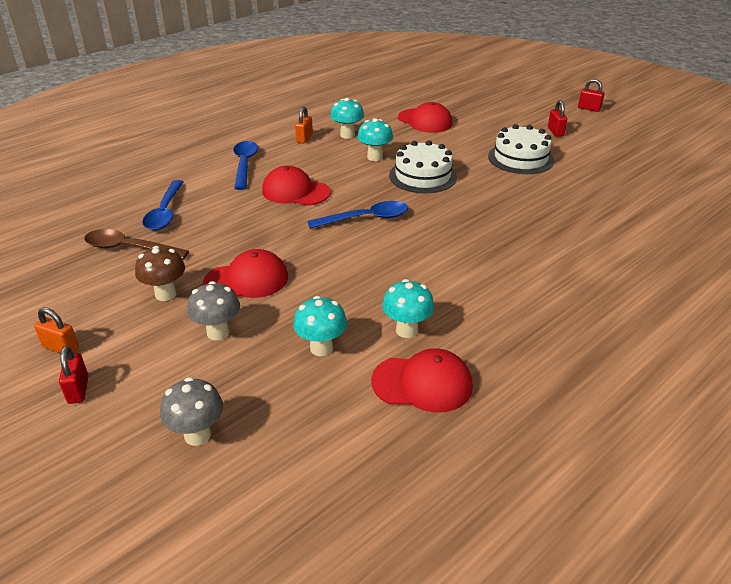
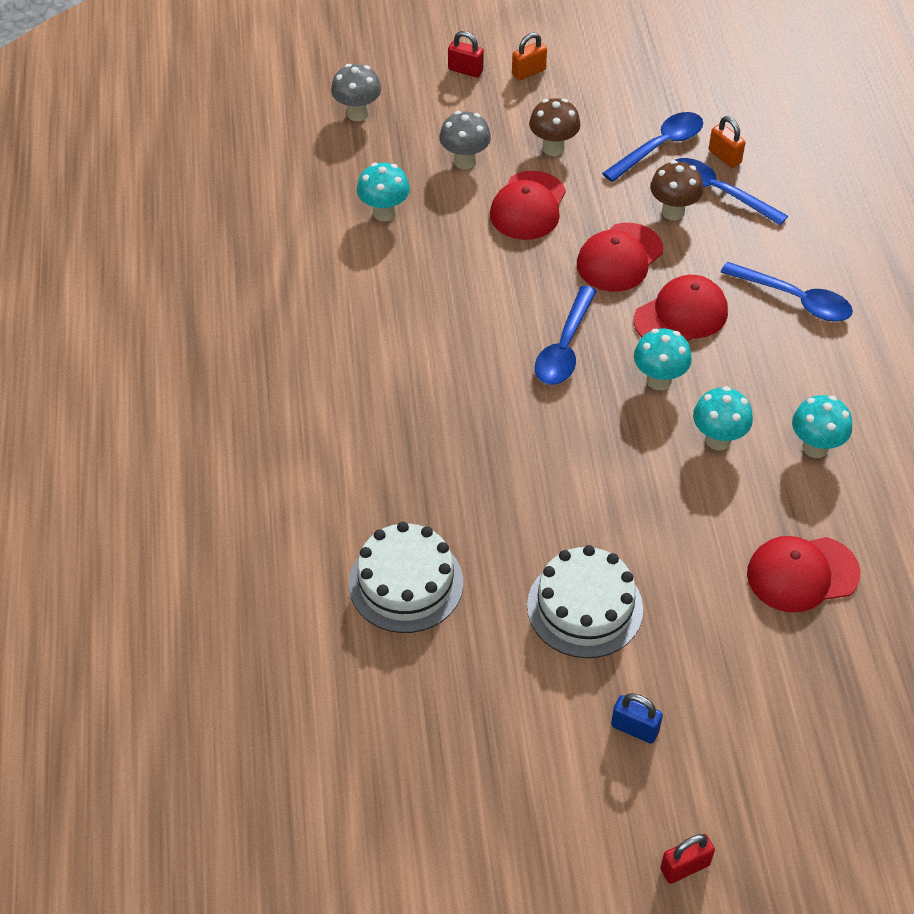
camera: 125 degrees right, 15 degrees up
brown spoon [84,229,189,259] -> blue spoon [602,112,703,182]
orange padlock [295,106,313,144] -> orange padlock moved to [709,116,745,168]
red cap [371,348,473,413] -> red cap moved to [577,223,663,292]
turquoise mushroom [382,279,434,338] -> turquoise mushroom moved to [634,328,692,390]
white cake [389,140,457,193] -> white cake moved to [349,522,463,633]
red padlock [548,100,567,136] -> blue padlock [611,693,663,744]
none -> brown mushroom [650,160,703,220]

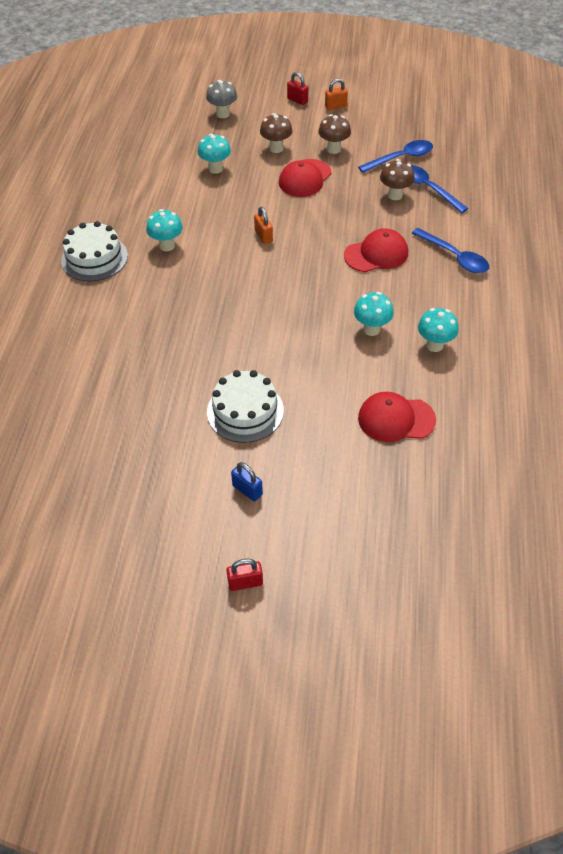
camera: 15 degrees right, 0 degrees up
white cake [349,522,463,633] -> white cake moved to [61,221,128,281]
grey mushroom [439,111,491,169] -> brown mushroom [260,113,292,153]
blue spoon [535,286,597,385] -> none
red cap [577,223,663,292] -> none
turquoise mushroom [634,328,692,390] -> turquoise mushroom moved to [146,209,183,251]
orange padlock [709,116,745,168] -> orange padlock moved to [254,207,273,244]

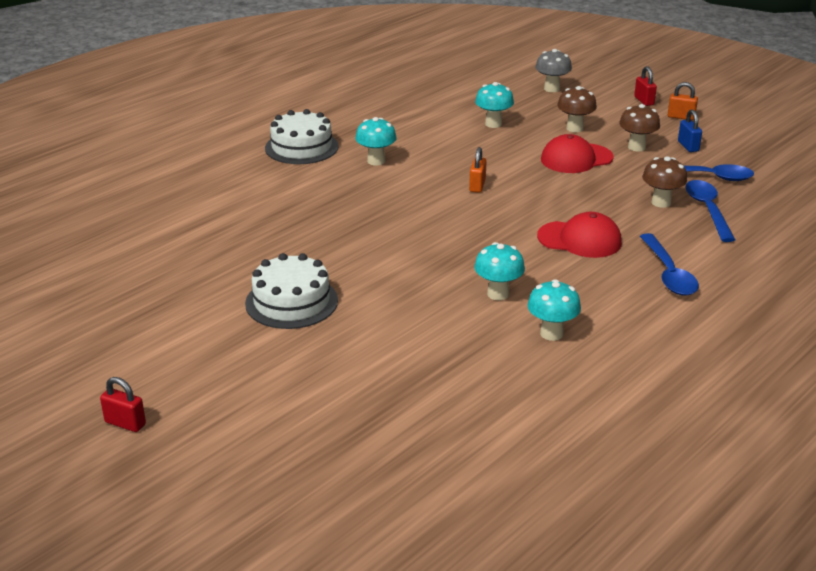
camera: 35 degrees right, 20 degrees down
blue padlock [231,462,263,501] -> blue padlock moved to [678,109,702,152]
red cap [358,392,436,442] -> none

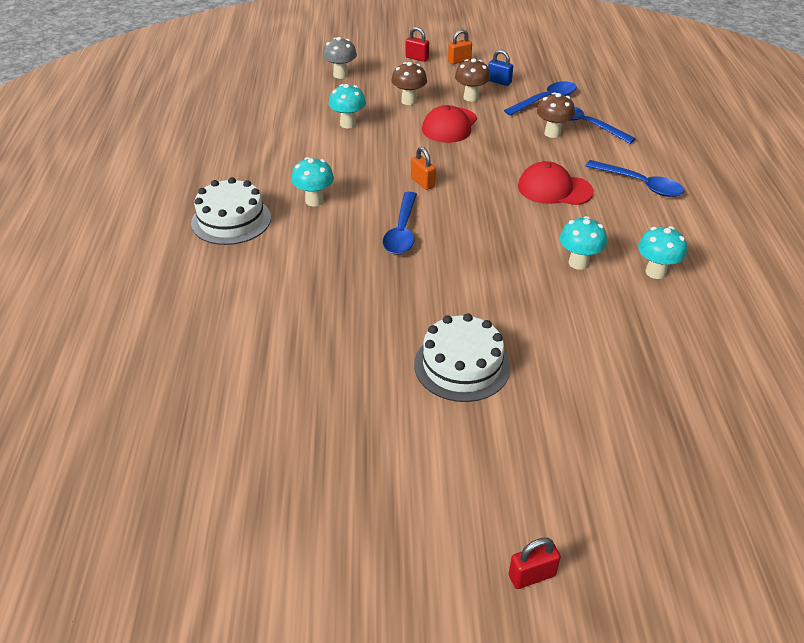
camera: 45 degrees left, 10 degrees up
red cap [537,212,622,258] -> red cap turned 135 degrees counterclockwise [518,161,594,205]
none -> blue spoon [383,192,417,255]

